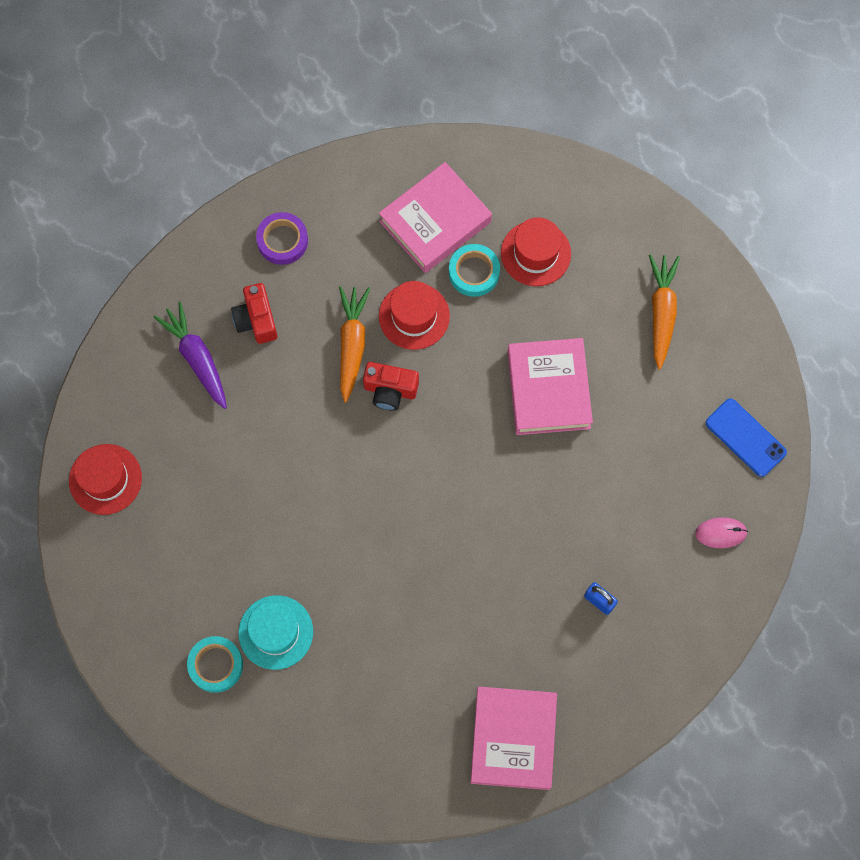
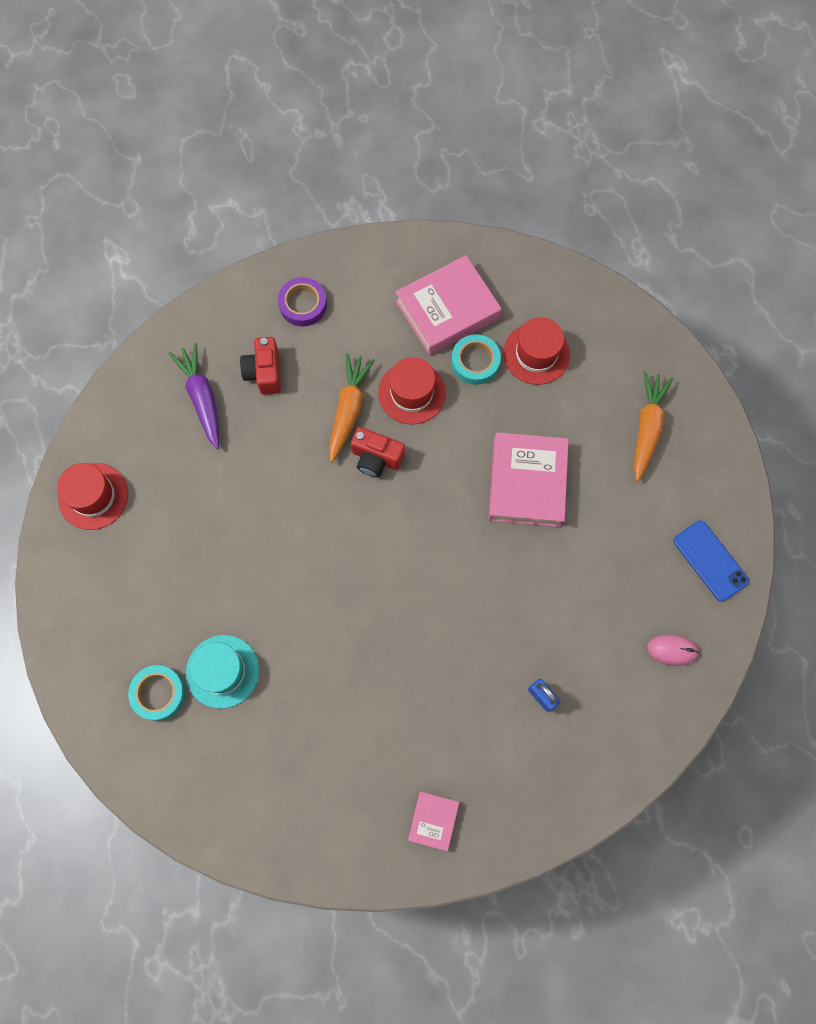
camera: 10 degrees right, 0 degrees up
pink book [470,687,557,790] -> pink book [408,791,459,851], size x0.51

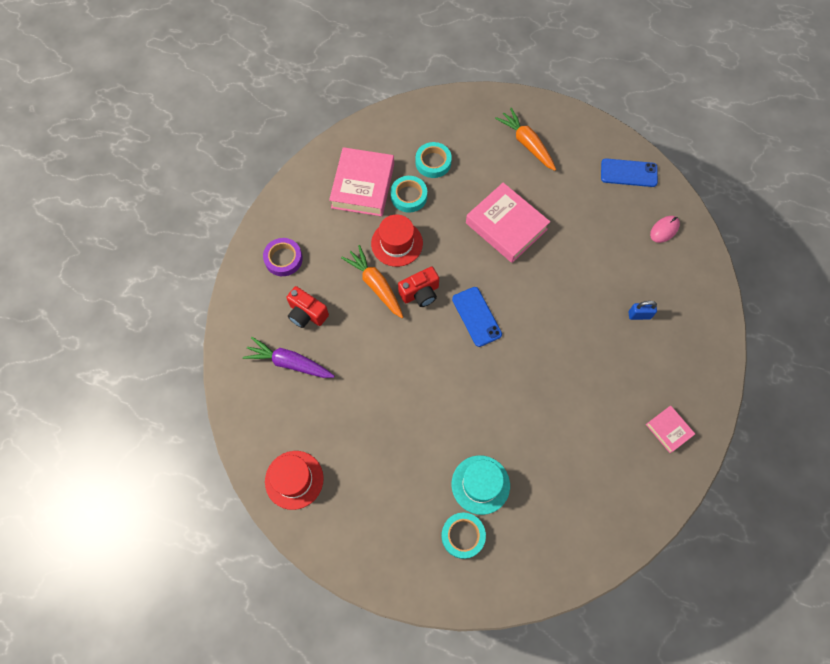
camera: 50 degrees left, 5 degrees down
red hat [503,317,570,385] -> turquoise tape [416,142,452,178]
none -> blue phone [452,287,502,347]

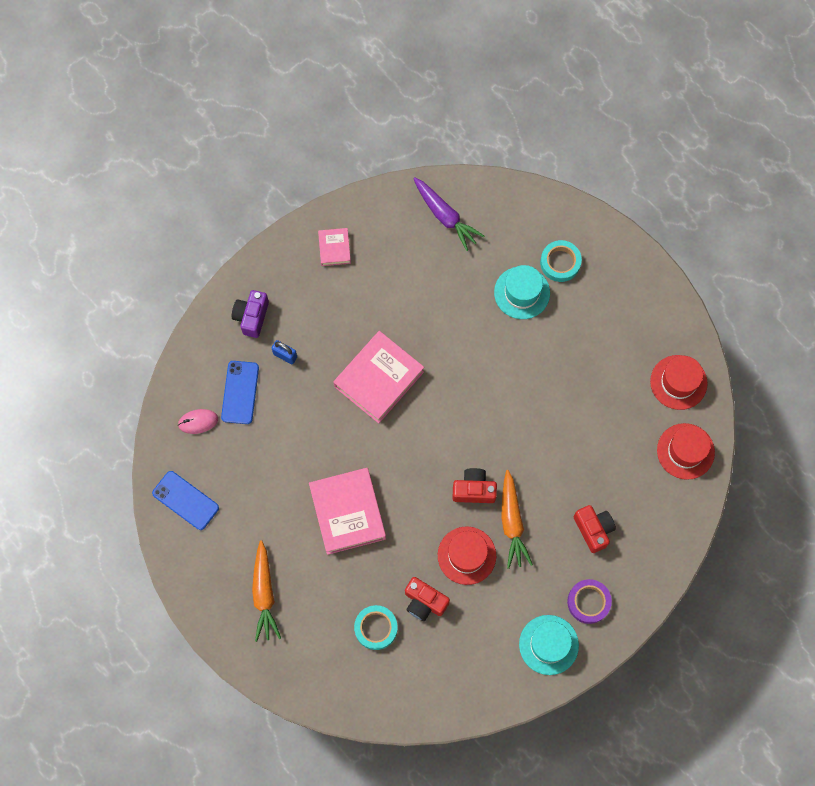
camera: 150 degrees left, 5 degrees up
purple carrot [243,337,335,378] -> purple carrot moved to [413,177,484,251]
pink book [329,147,394,216] -> pink book moved to [333,331,424,423]
turquoise tape [391,176,427,212] -> red camera [405,577,450,621]
blue phone [452,287,502,347] -> blue phone moved to [221,361,259,424]
none -> purple camera [232,290,269,338]
none -> turquoise hat [519,615,579,675]
none -> red hat [657,423,715,480]

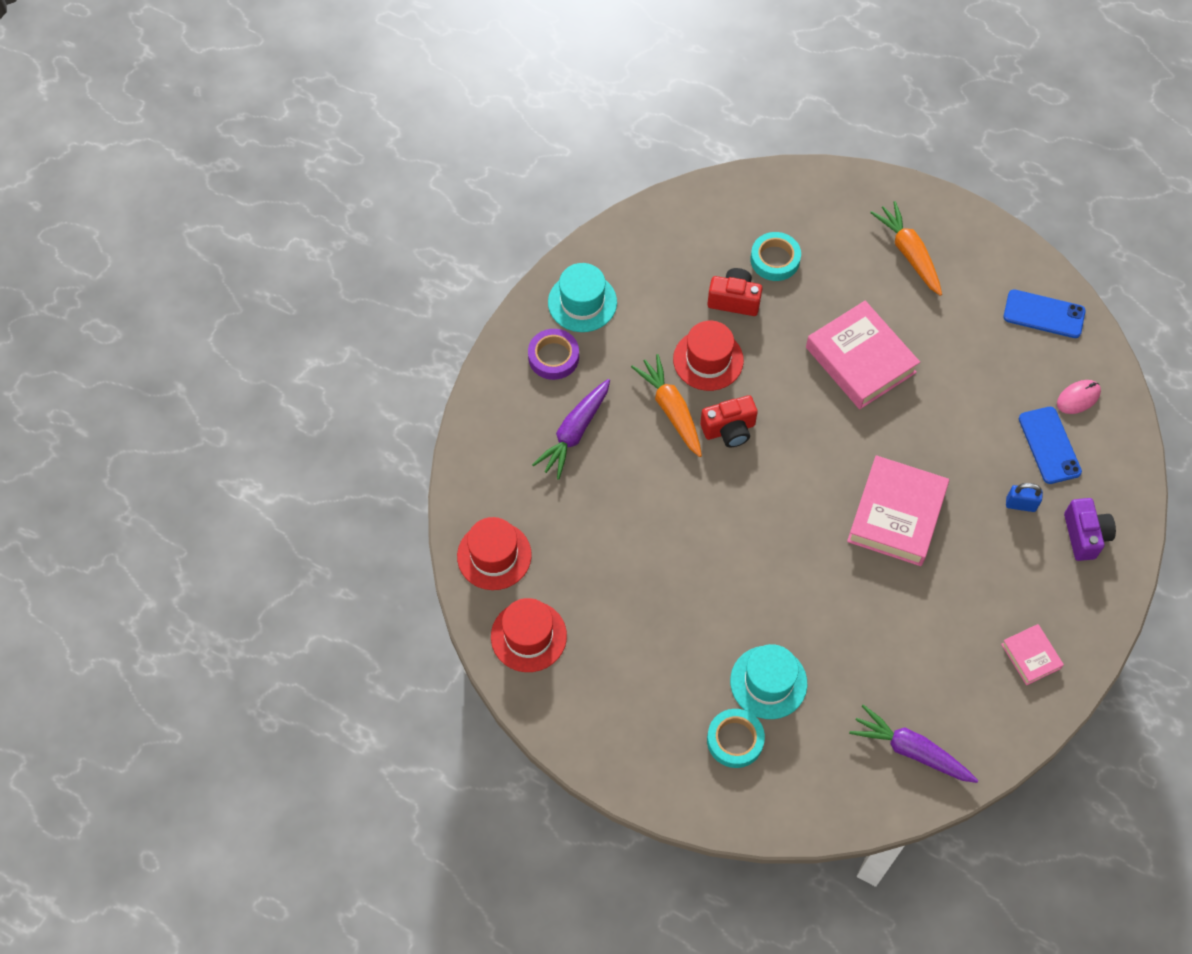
camera: 160 degrees right, 10 degrees down
red camera [574,505,616,553] -> purple carrot [532,379,610,480]

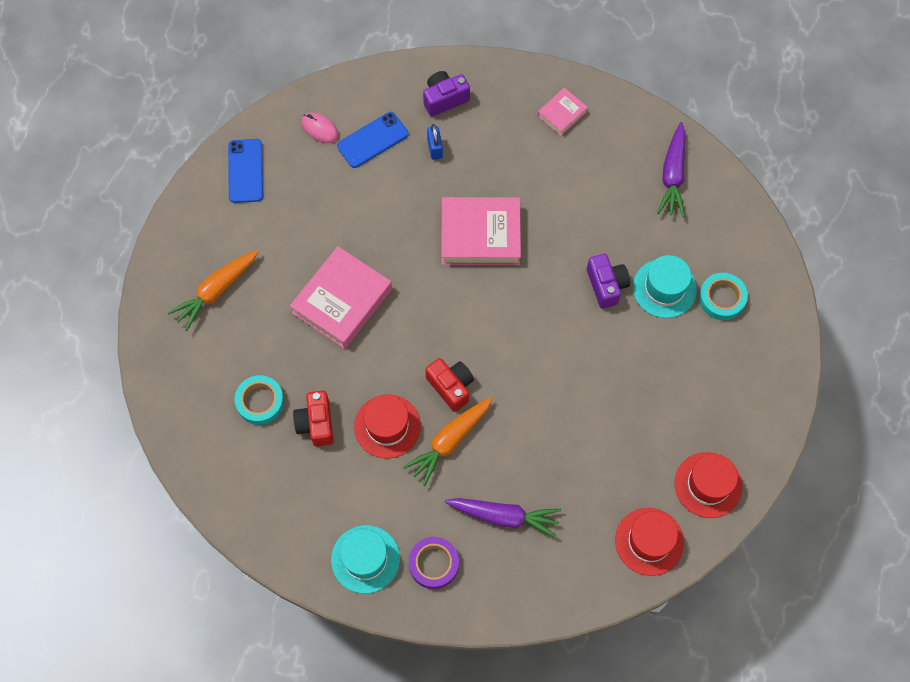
camera: 110 degrees left, 5 degrees up
none -> purple camera [587,254,630,309]

